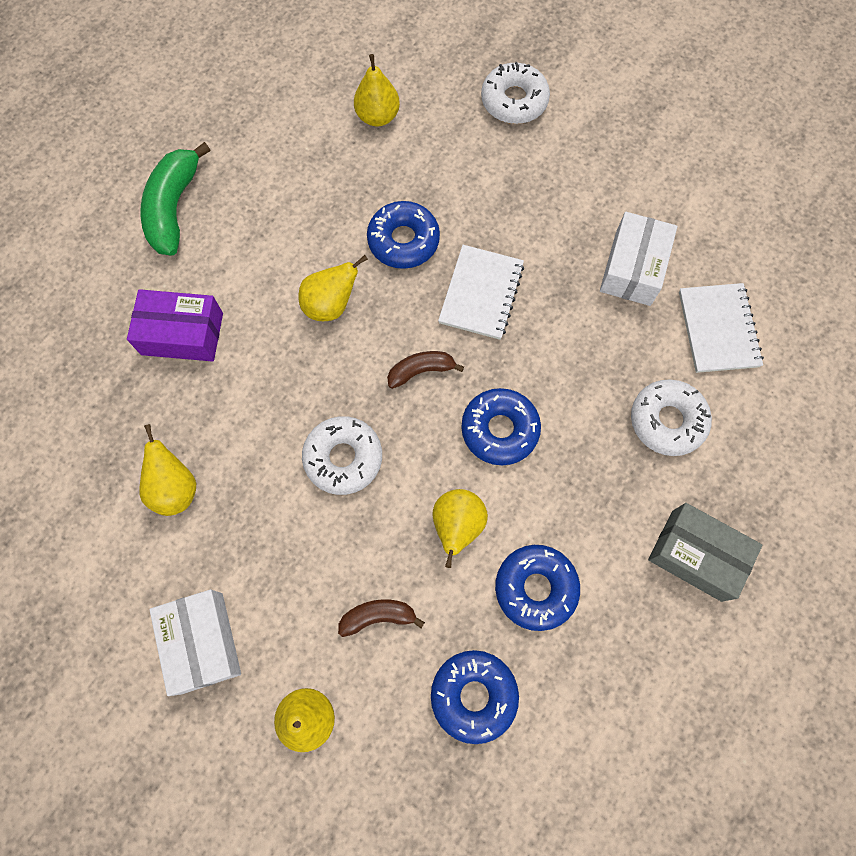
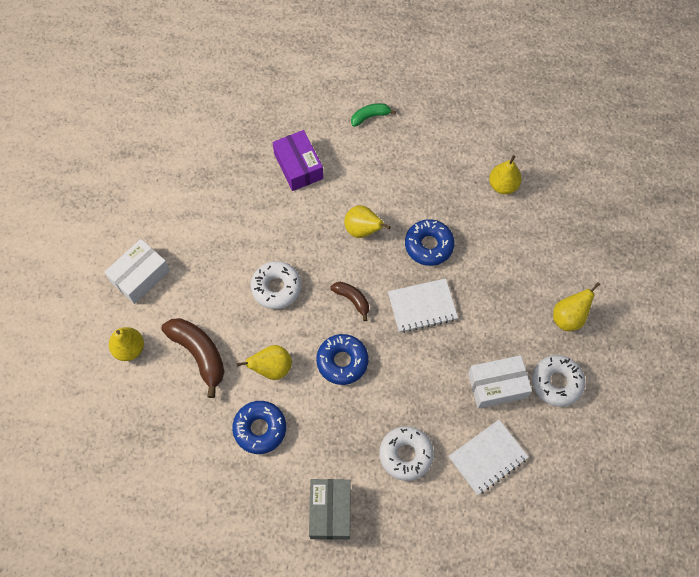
camera: 60 degrees right, 5 degrees down
yellow pear [139,424,196,516] -> yellow pear moved to [553,282,600,331]
green banana [140,142,210,256] -> green banana [351,103,396,127], size x0.56
brown banana [338,599,425,637] -> brown banana [161,318,224,398], size x1.78
blue donut [431,650,519,744] -> none
white donut [481,62,550,124] -> white donut moved to [532,355,585,407]

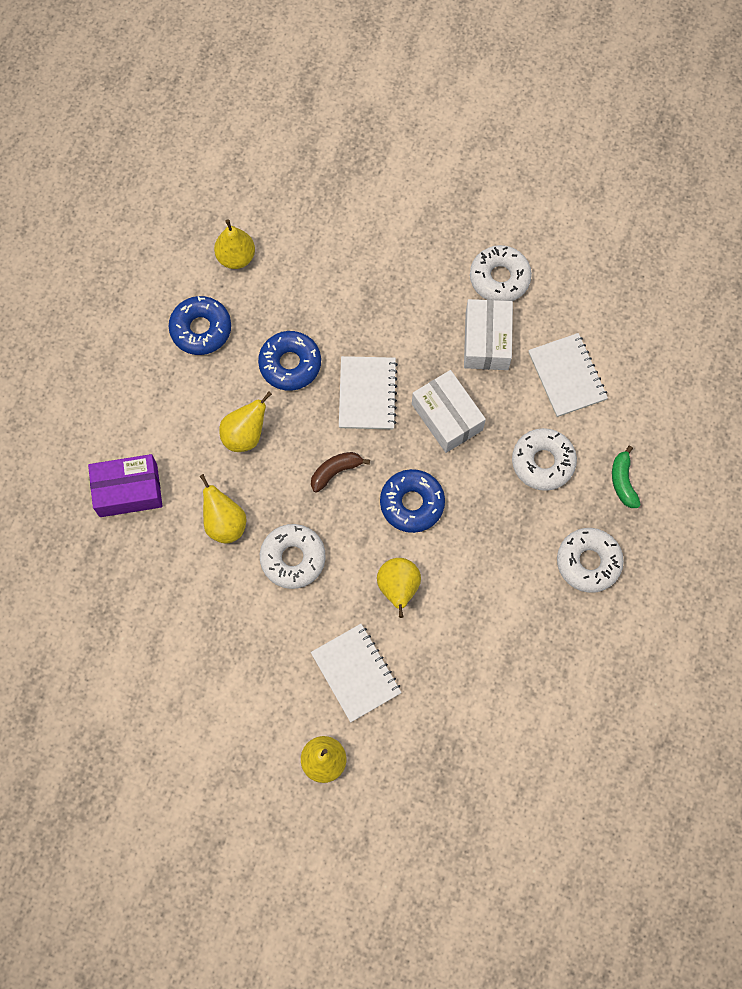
camera: 75 degrees left, 5 degrees up
white box [104,239,170,304] -> white box moved to [412,370,486,453]
brown banana [161,318,224,398] -> white notebook [311,624,402,722]
blue donut [232,401,286,454] -> blue donut moved to [169,296,231,355]
grey box [309,479,351,540] -> white donut [557,528,624,593]
green banana [351,103,396,127] -> green banana moved to [612,446,641,508]
yellow pear [553,282,600,331] -> yellow pear moved to [200,474,246,544]

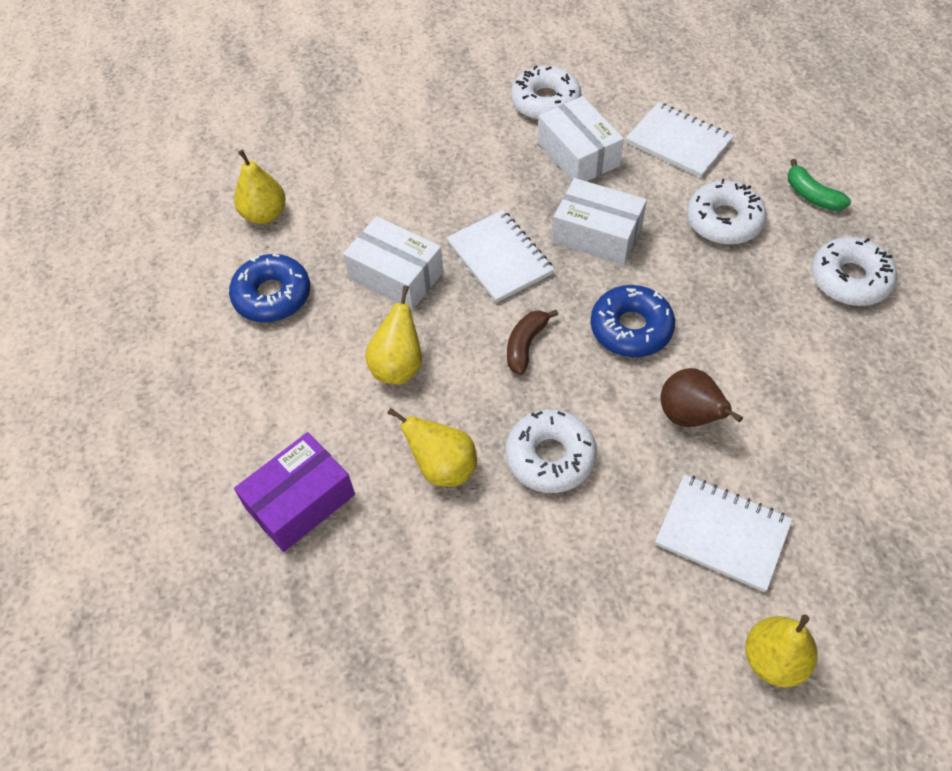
camera: 30 degrees left, 15 degrees down
blue donut [258,331,321,391] -> white box [343,216,444,310]
yellow pear [377,558,421,618] -> brown pear [660,368,743,427]

